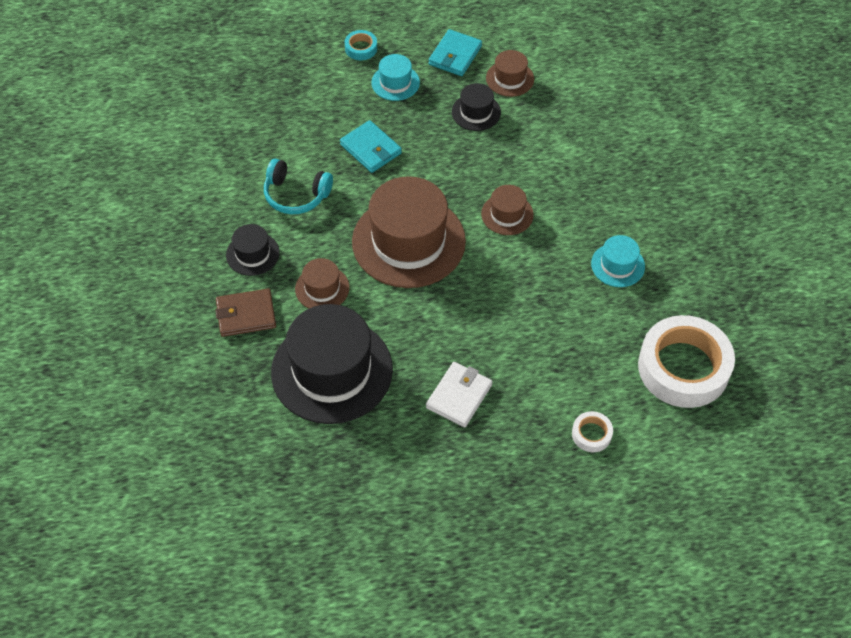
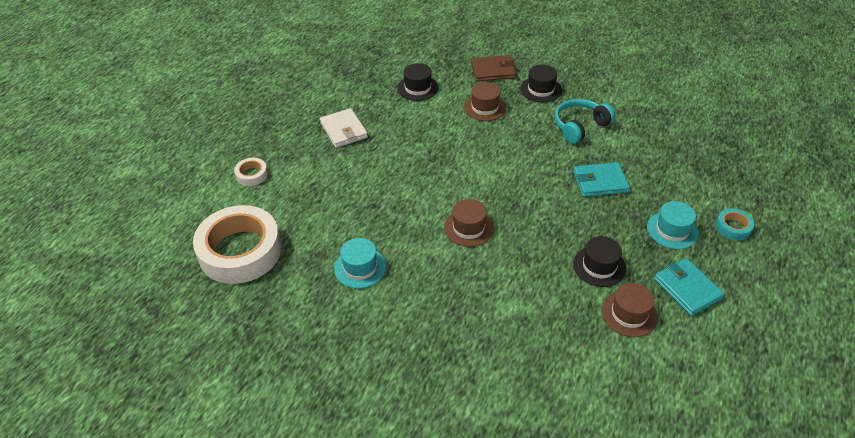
camera: 125 degrees right, 10 degrees down
brown wallet [215,288,276,337] -> brown wallet turned 60 degrees clockwise [471,55,516,82]
black hat [271,304,393,424] -> black hat [397,63,438,101], size x0.47
brown hat [352,176,466,288] -> none

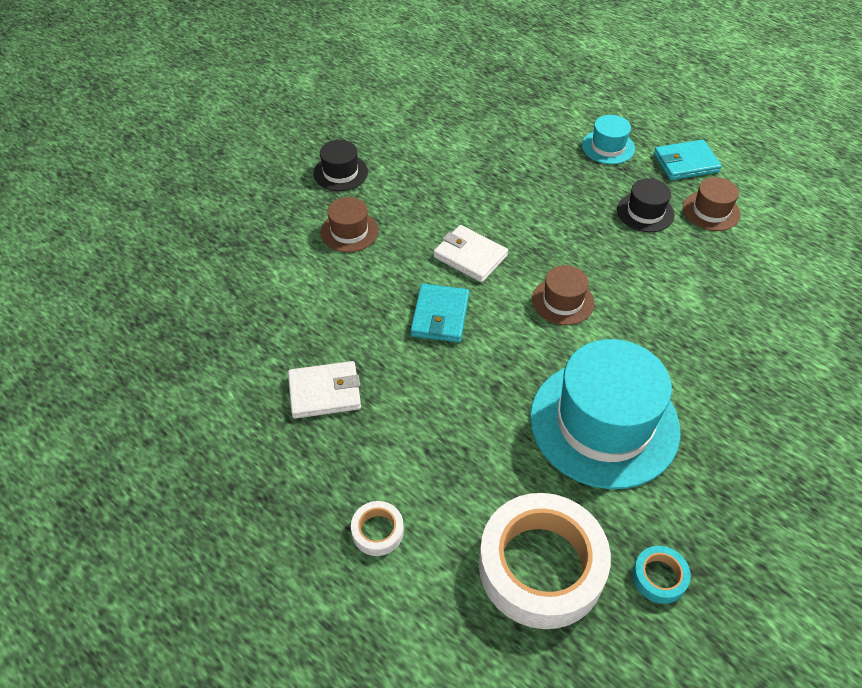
camera: 75 degrees left, 5 degrees up
turquoise hat [334,238,386,288] -> turquoise hat [530,339,681,489], size x2.14
black hat [397,63,438,101] -> none
brown wallet [471,55,516,82] -> none
turquoise headphones [555,99,615,144] -> none
turquoise wallet [573,162,630,197] -> turquoise wallet moved to [410,284,469,343]
turquoise tape [716,208,754,241] -> turquoise tape moved to [632,546,691,604]
none -> white wallet [434,225,508,283]

